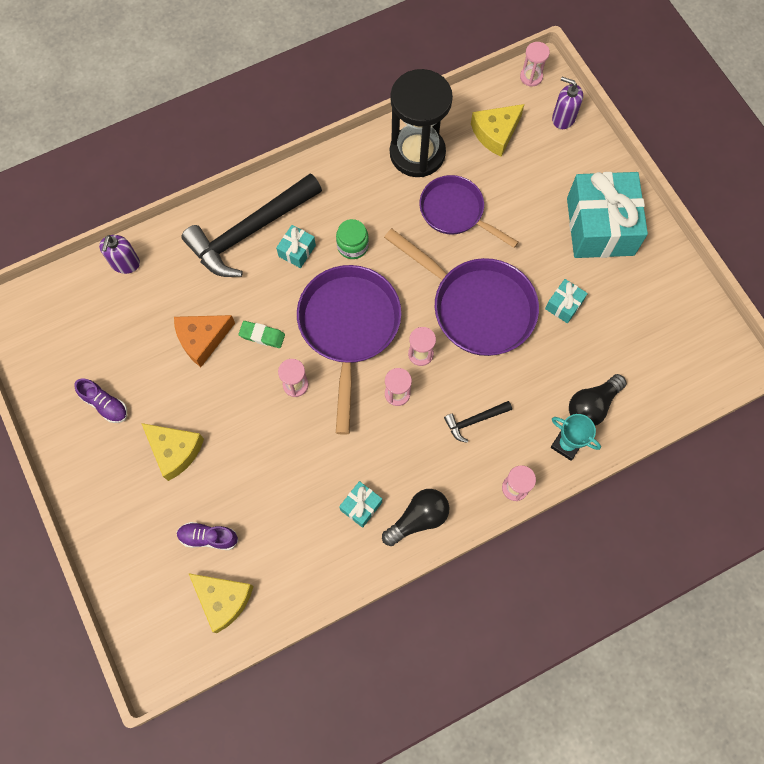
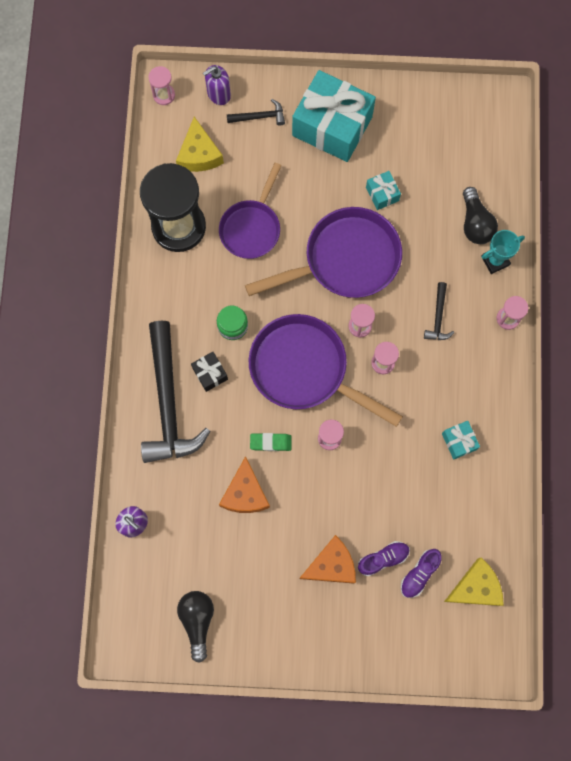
camera: 60 degrees left, 5 degrees up
purple shoe [74,378,127,423] -> purple shoe moved to [358,541,410,576]
yellow cheese [141,423,204,481] -> orange cheese [299,535,356,584]
green eraser [238,321,285,348] -> green eraser turned 45 degrees clockwise [250,433,292,451]
turquoise gift [276,225,316,268] -> black gift [191,352,228,392]
black light bulb [382,489,449,546] -> black light bulb moved to [177,591,214,663]
purple pan [419,175,519,248] -> purple pan turned 45 degrees counterclockwise [219,163,282,259]
none -> black hammer [227,99,285,126]

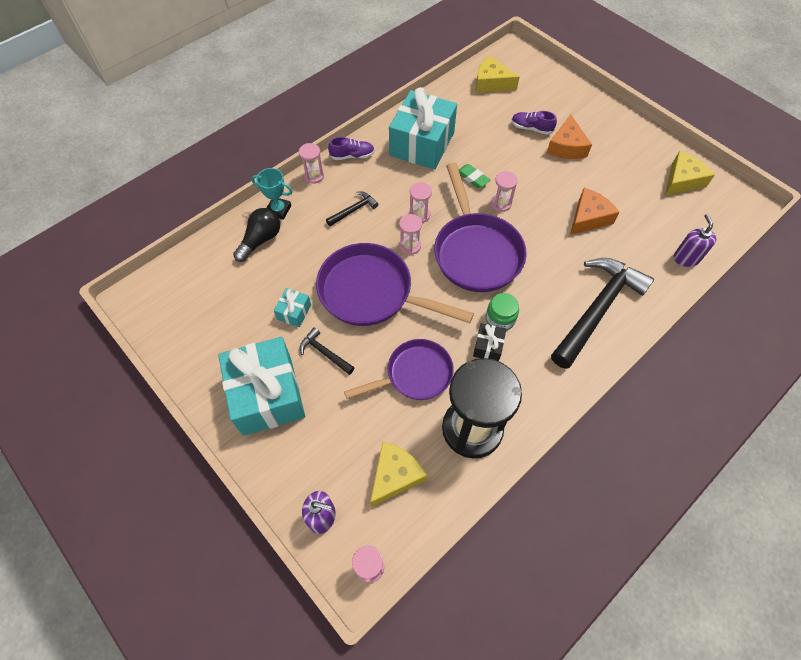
camera: 135 degrees left, 15 degrees down
black light bulb [177,591,214,663] -> yellow cheese [665,151,715,196]
black gift [191,352,228,392] -> black gift moved to [473,323,506,361]
black hammer [227,99,285,126] -> black hammer moved to [300,327,355,375]
green eraser [250,433,292,451] -> green eraser moved to [459,164,490,188]
orange cheese [299,535,356,584] -> orange cheese turned 105 degrees counterclockwise [547,115,592,159]
purple shoe [401,549,442,598] -> purple shoe moved to [328,137,375,160]
turquoise gift [442,421,480,460] -> turquoise gift [389,87,457,170], size x2.33

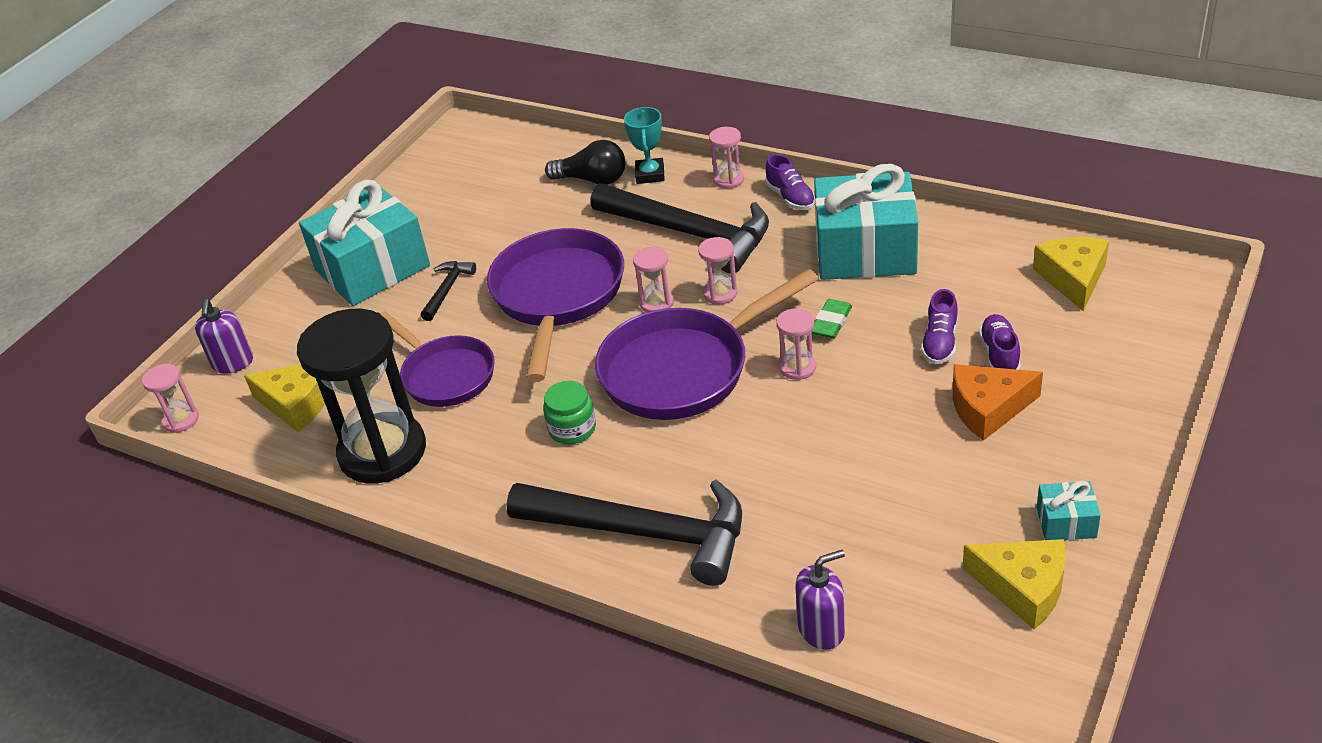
camera: 75 degrees right, 20 degrees down
turquoise gift [274,288,311,327] -> turquoise gift moved to [1037,481,1101,540]
black hammer [326,192,379,226] -> black hammer [590,183,769,274], size x2.30
black gift [473,323,506,361] -> none
orange cheese [570,188,620,235] -> none
none -> purple shoe [921,289,958,364]

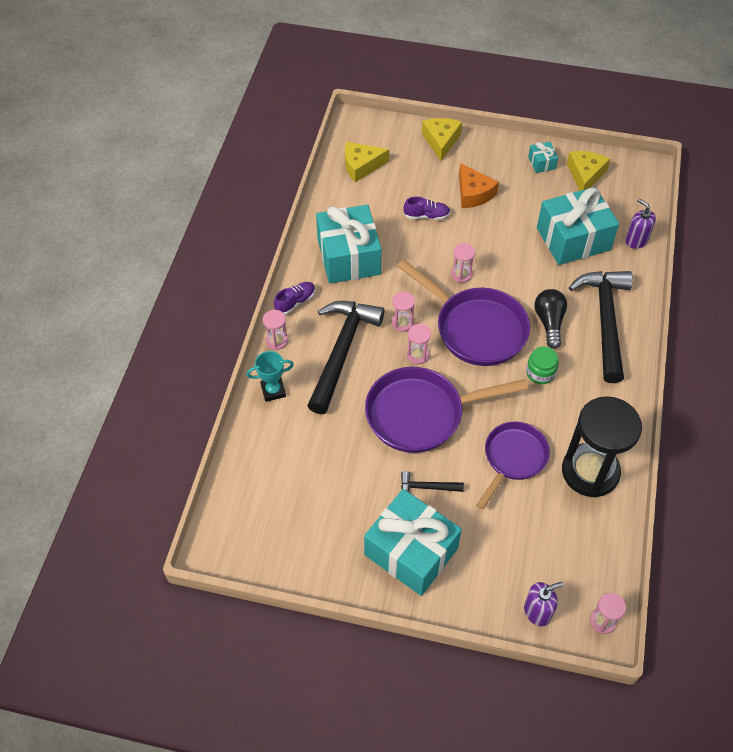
camera: 110 degrees left, 15 degrees up
yellow cheese [244,364,325,432] -> yellow cheese moved to [422,118,462,161]
black light bulb [545,140,625,185] -> black light bulb moved to [535,289,567,349]
green eraser [811,299,852,338] -> none
purple shoe [979,314,1021,370] -> none
none -> turquoise gift [537,187,619,265]

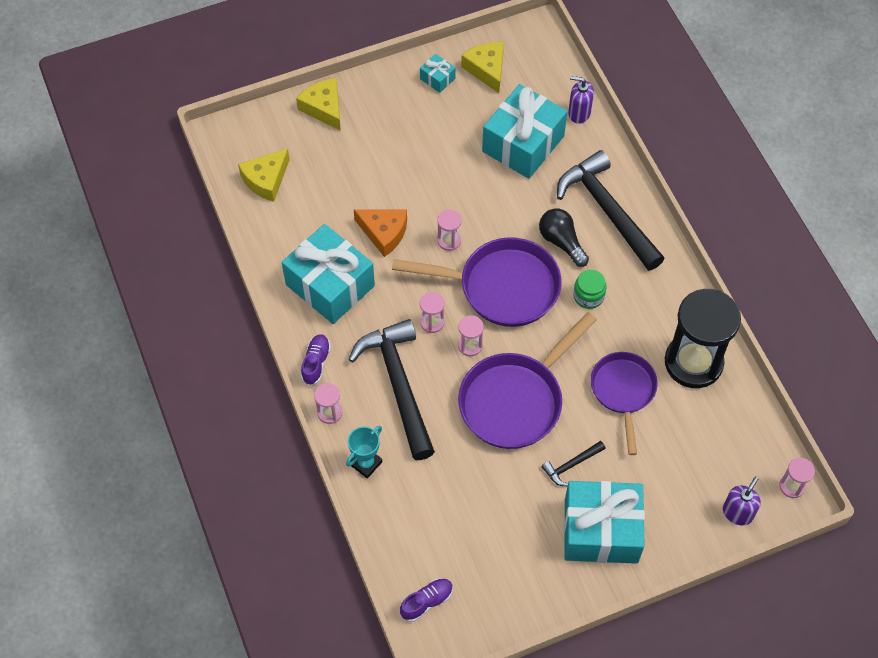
camera: 35 degrees left, 5 degrees up
purple shoe [403,197,450,220] -> purple shoe moved to [400,578,453,622]
orange cheese [459,163,499,208] -> orange cheese moved to [354,209,407,257]

